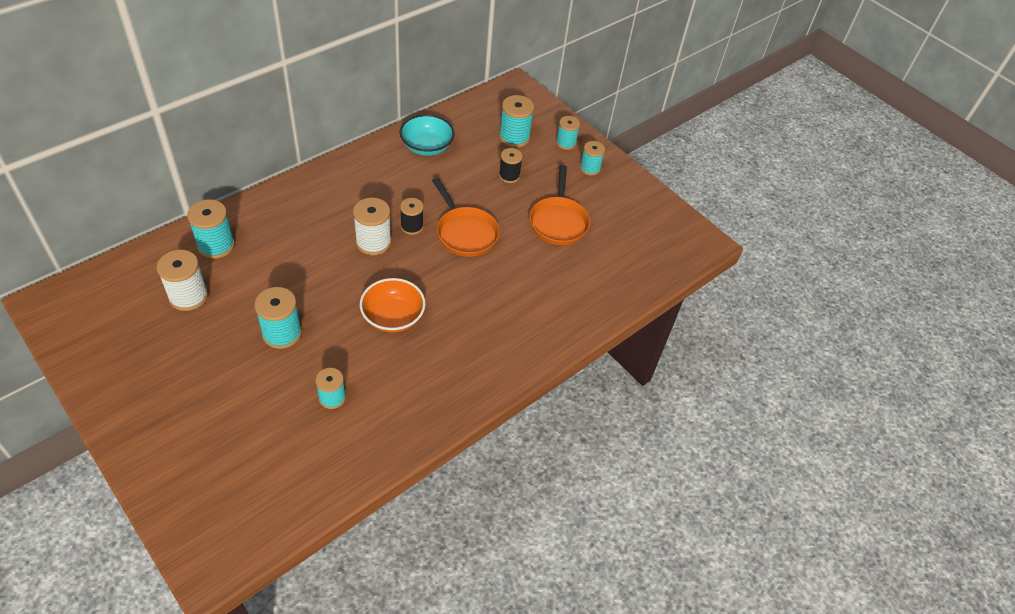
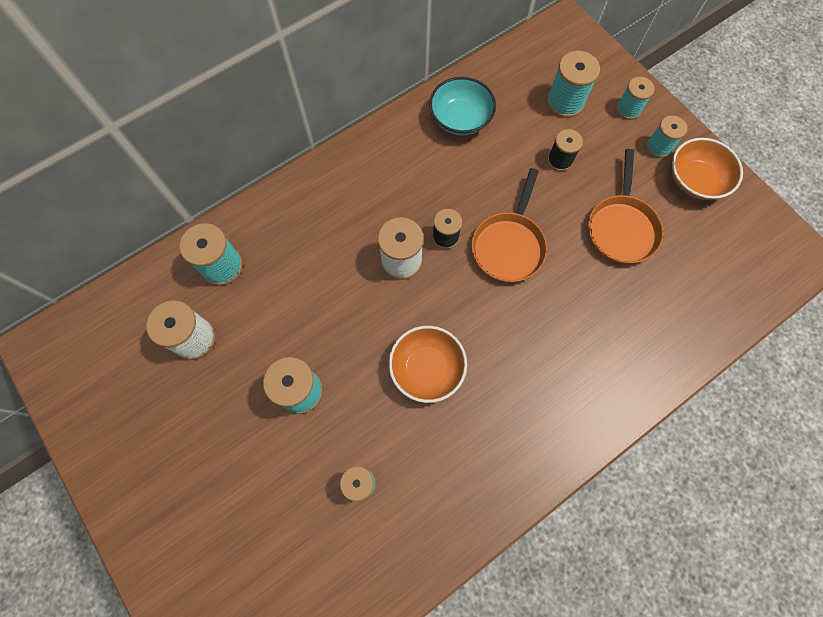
camera: 10 degrees right, 20 degrees up
orange pan [432,178,500,257] -> orange pan turned 45 degrees clockwise [472,168,547,282]
none -> orange bowl [672,138,743,200]

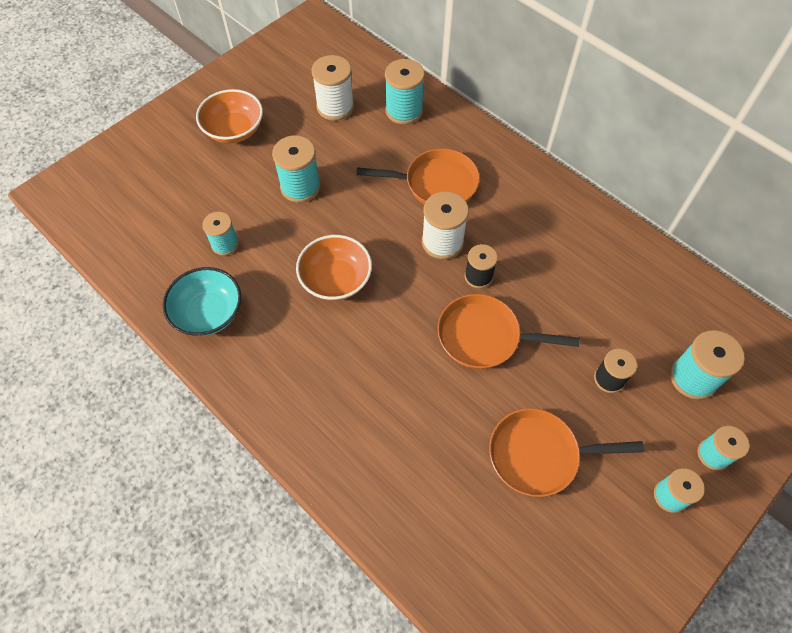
camera: 80 degrees right, 10 degrees down
turquoise bowl [429,77,496,136] -> turquoise bowl moved to [163,267,241,336]
orange bowl [672,138,743,200] -> orange bowl moved to [196,89,263,144]
none -> orange pan [356,149,480,205]

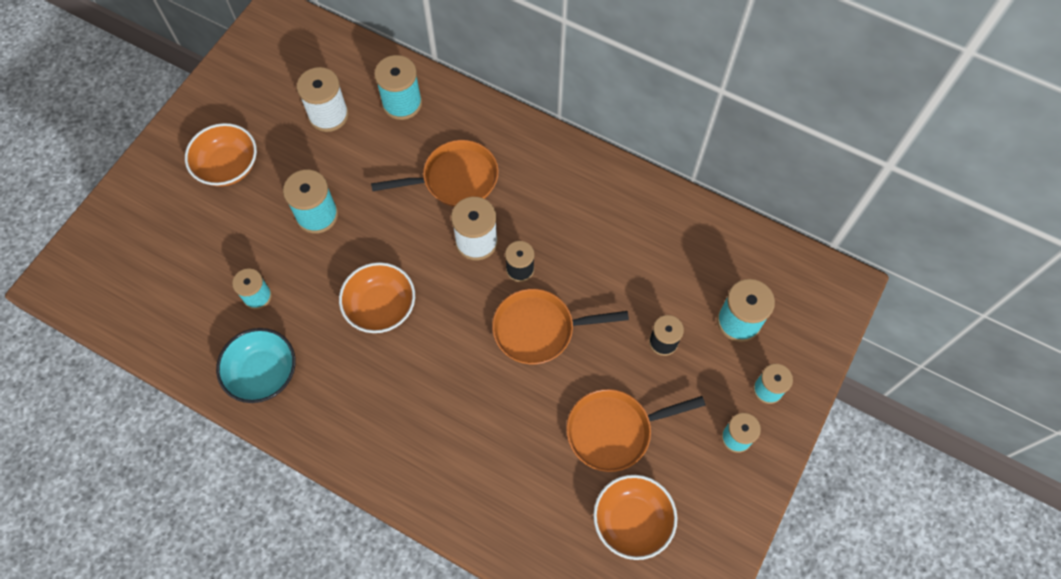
camera: 15 degrees left, 5 degrees up
none -> orange bowl [593,475,678,560]

